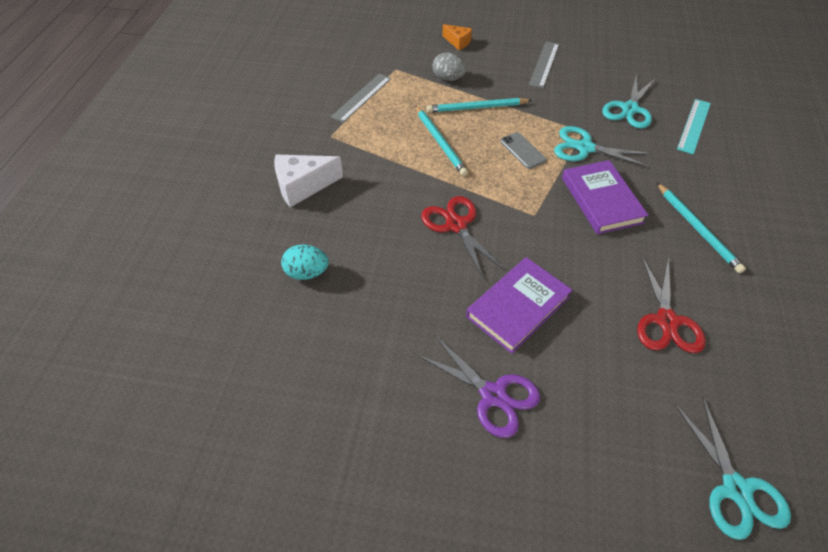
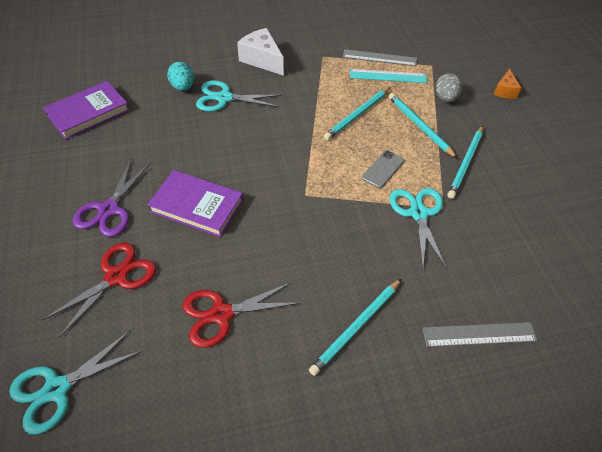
camera: 65 degrees right, 0 degrees up
red scissors [421,196,505,278] -> red scissors moved to [42,242,156,338]
grey ruler [529,42,559,88] -> grey ruler moved to [422,322,538,347]
purple book [562,160,649,234] -> purple book moved to [43,81,130,140]
turquoise scissors [602,73,656,128] -> turquoise scissors moved to [196,80,282,112]
turquoise ruler [677,99,711,154] -> turquoise ruler moved to [350,69,427,83]
none -> turquoise pencil [447,125,483,199]

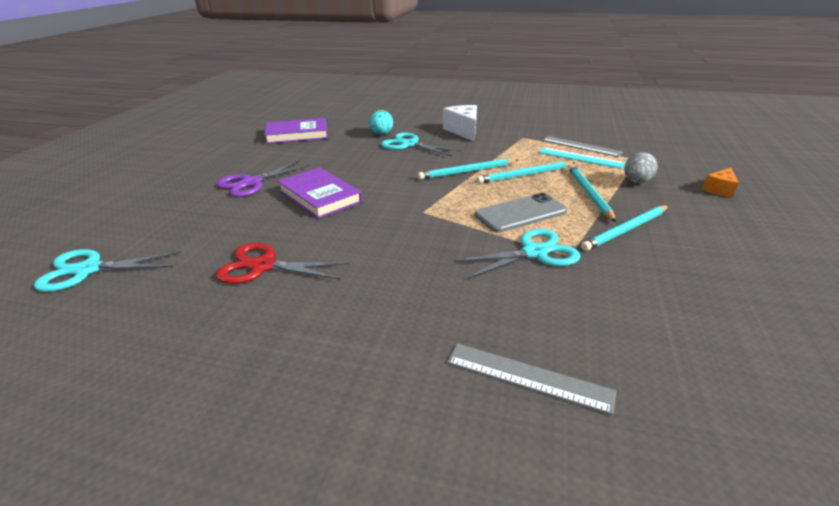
camera: 30 degrees right, 20 degrees down
red scissors [42,242,156,338] -> none
turquoise pencil [309,279,401,376] -> turquoise pencil moved to [418,159,518,180]
grey phone [362,150,404,189] -> grey phone [475,193,567,233], size x1.57
turquoise scissors [389,188,447,269] -> turquoise scissors turned 45 degrees clockwise [453,229,581,279]

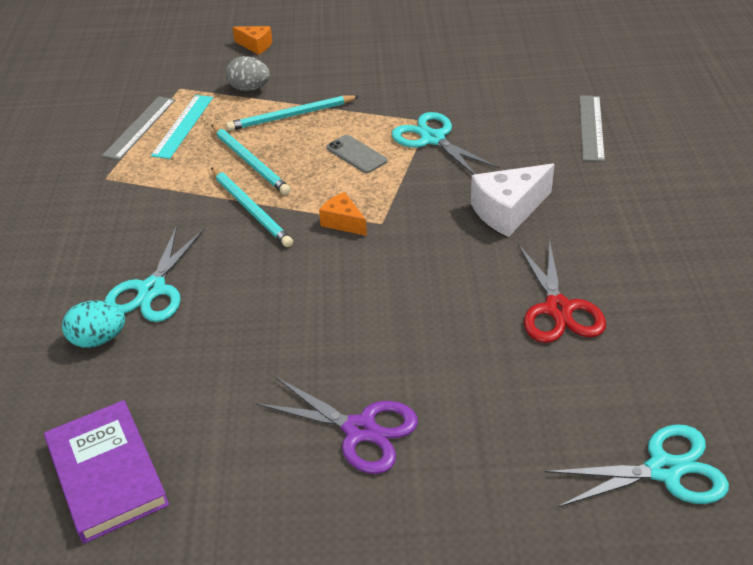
camera: 105 degrees left, 10 degrees up
turquoise scissors [34,249,181,292] -> turquoise scissors turned 75 degrees counterclockwise [545,424,729,508]
purple book [277,168,362,219] -> none
white cheese [443,105,477,142] -> white cheese moved to [471,164,555,237]
grey phone [475,193,567,233] -> grey phone [326,135,387,173], size x0.64
turquoise pencil [581,205,669,251] -> none
none -> orange cheese [319,192,367,236]

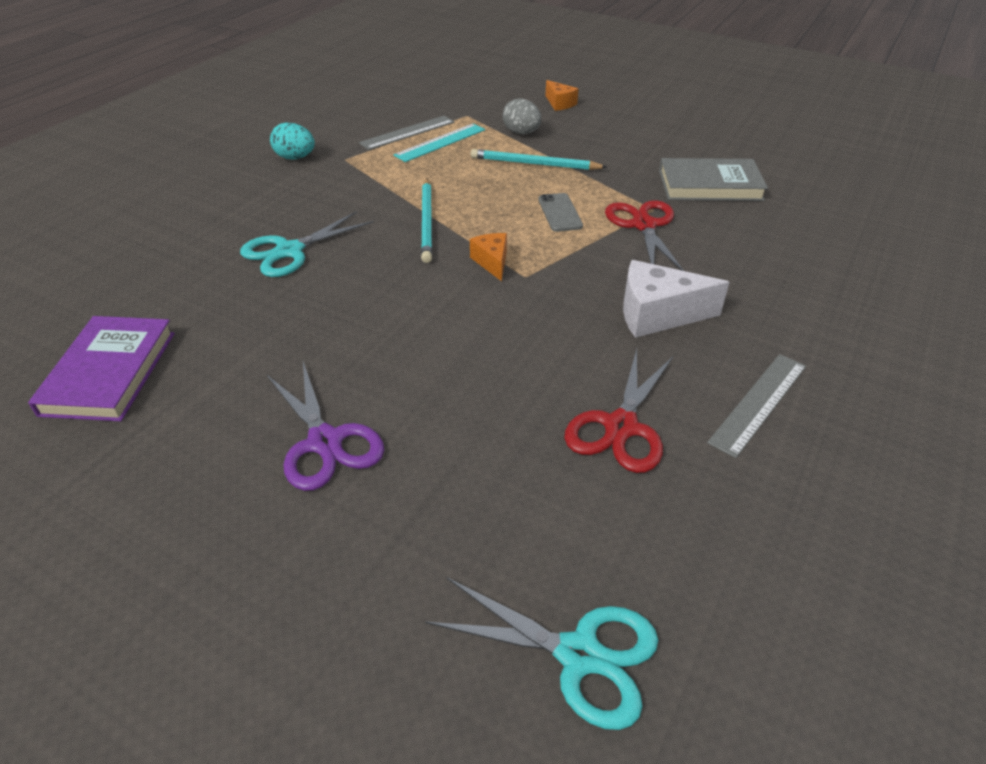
camera: 30 degrees right, 0 degrees up
turquoise egg [62,301,125,348] -> turquoise egg moved to [270,122,315,159]
turquoise pencil [211,125,291,195] -> none
turquoise scissors [392,112,500,175] -> red scissors [605,200,684,271]
grey ruler [579,95,605,162] -> grey ruler moved to [707,354,806,458]
none -> grey book [659,158,768,201]

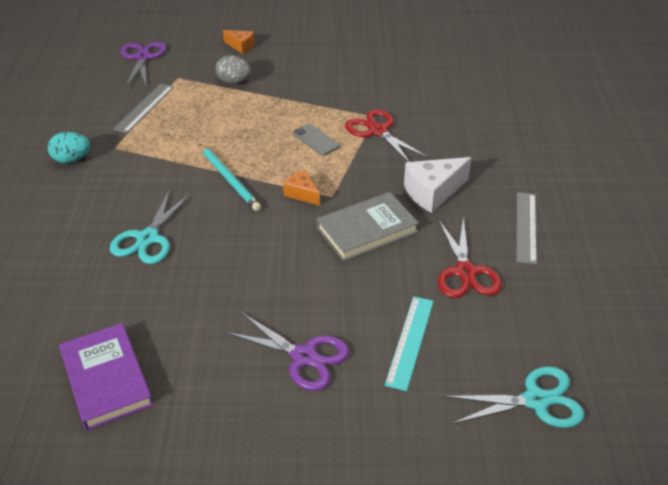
camera: 30 degrees left, 0 degrees up
turquoise ruler [394,123,485,162] -> turquoise ruler moved to [385,296,434,391]
turquoise pencil [471,149,607,170] -> none
grey book [659,158,768,201] -> grey book moved to [316,192,419,262]
none -> purple scissors [120,42,167,88]

